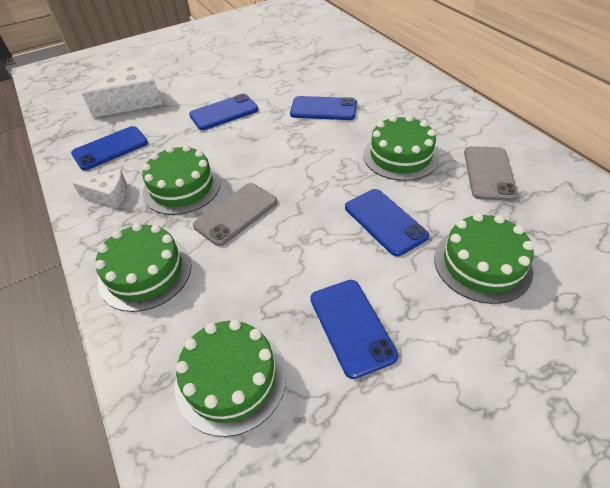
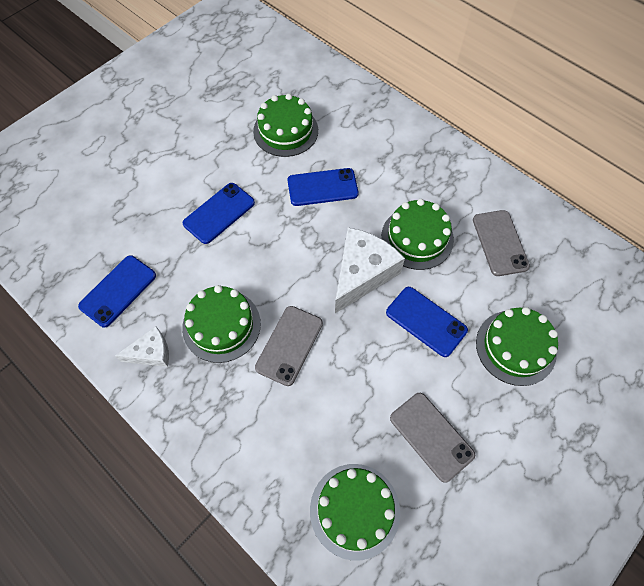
camera: 20 degrees left, 15 degrees up
white cheese [82,61,162,118] -> white cheese moved to [335,227,405,313]
green cake [95,223,192,312] -> green cake moved to [253,94,318,157]
blue phone [310,280,398,379] -> grey phone [390,393,475,483]

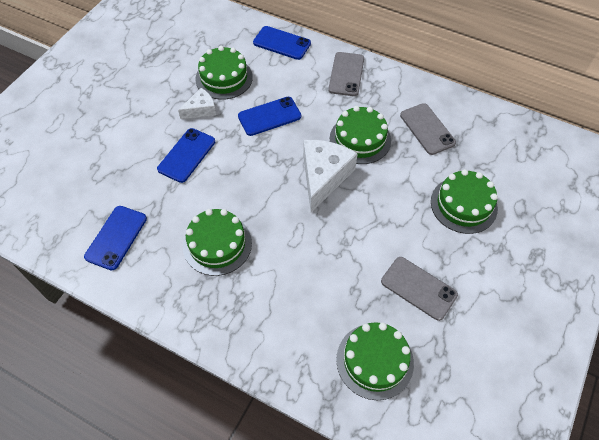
camera: 15 degrees left, 5 degrees down
white cheese [115,326,169,367] -> white cheese moved to [178,88,216,119]
grey phone [255,306,323,386] -> grey phone moved to [328,52,364,96]
blue phone [386,287,468,357] -> blue phone moved to [253,26,311,60]

